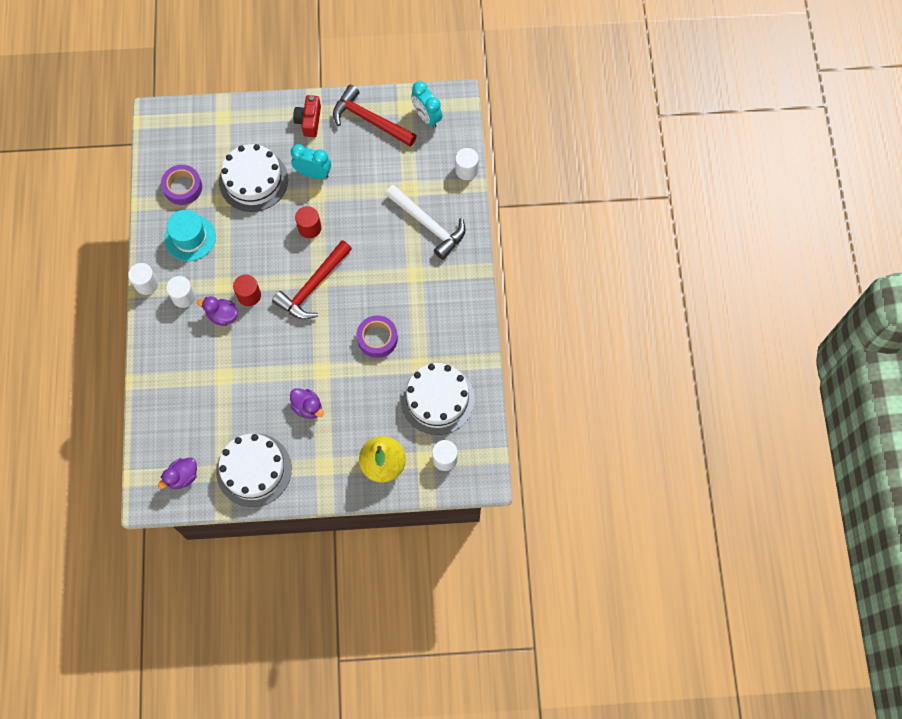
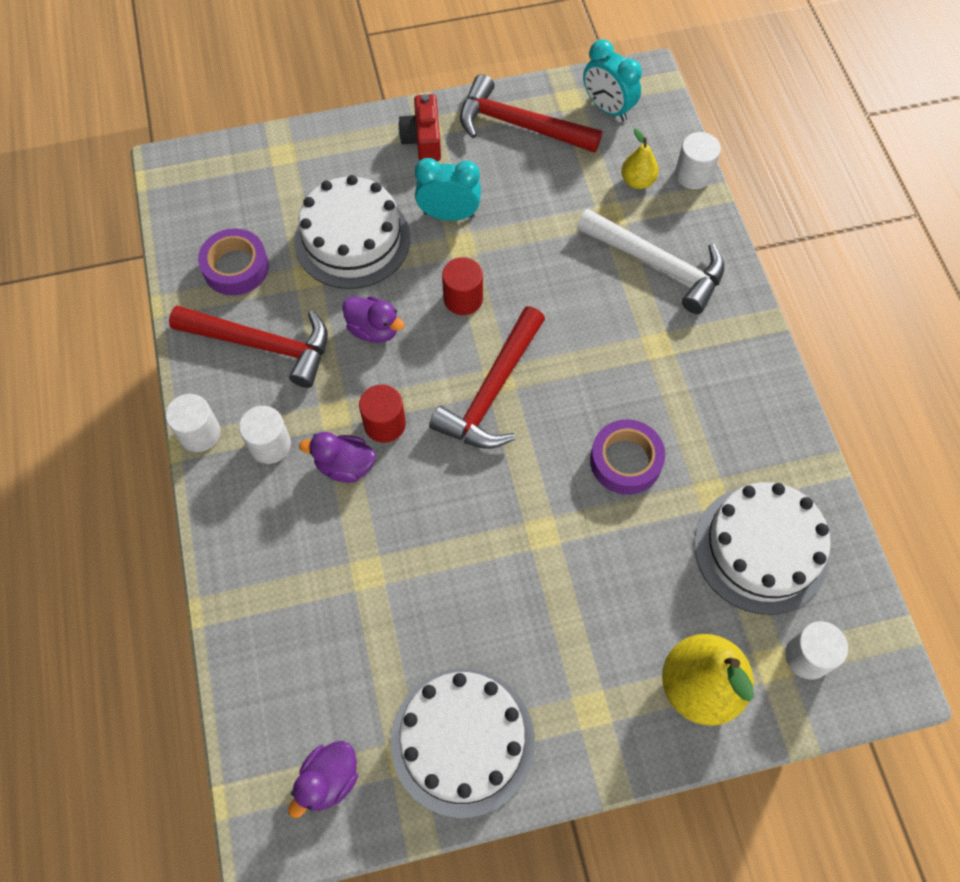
camera: 10 degrees left, 5 degrees down
turquoise hat [164,210,216,261] -> red hammer [169,306,328,388]
purple duck [290,388,324,419] -> purple duck moved to [342,296,404,343]
none -> yellow pear [621,128,659,189]

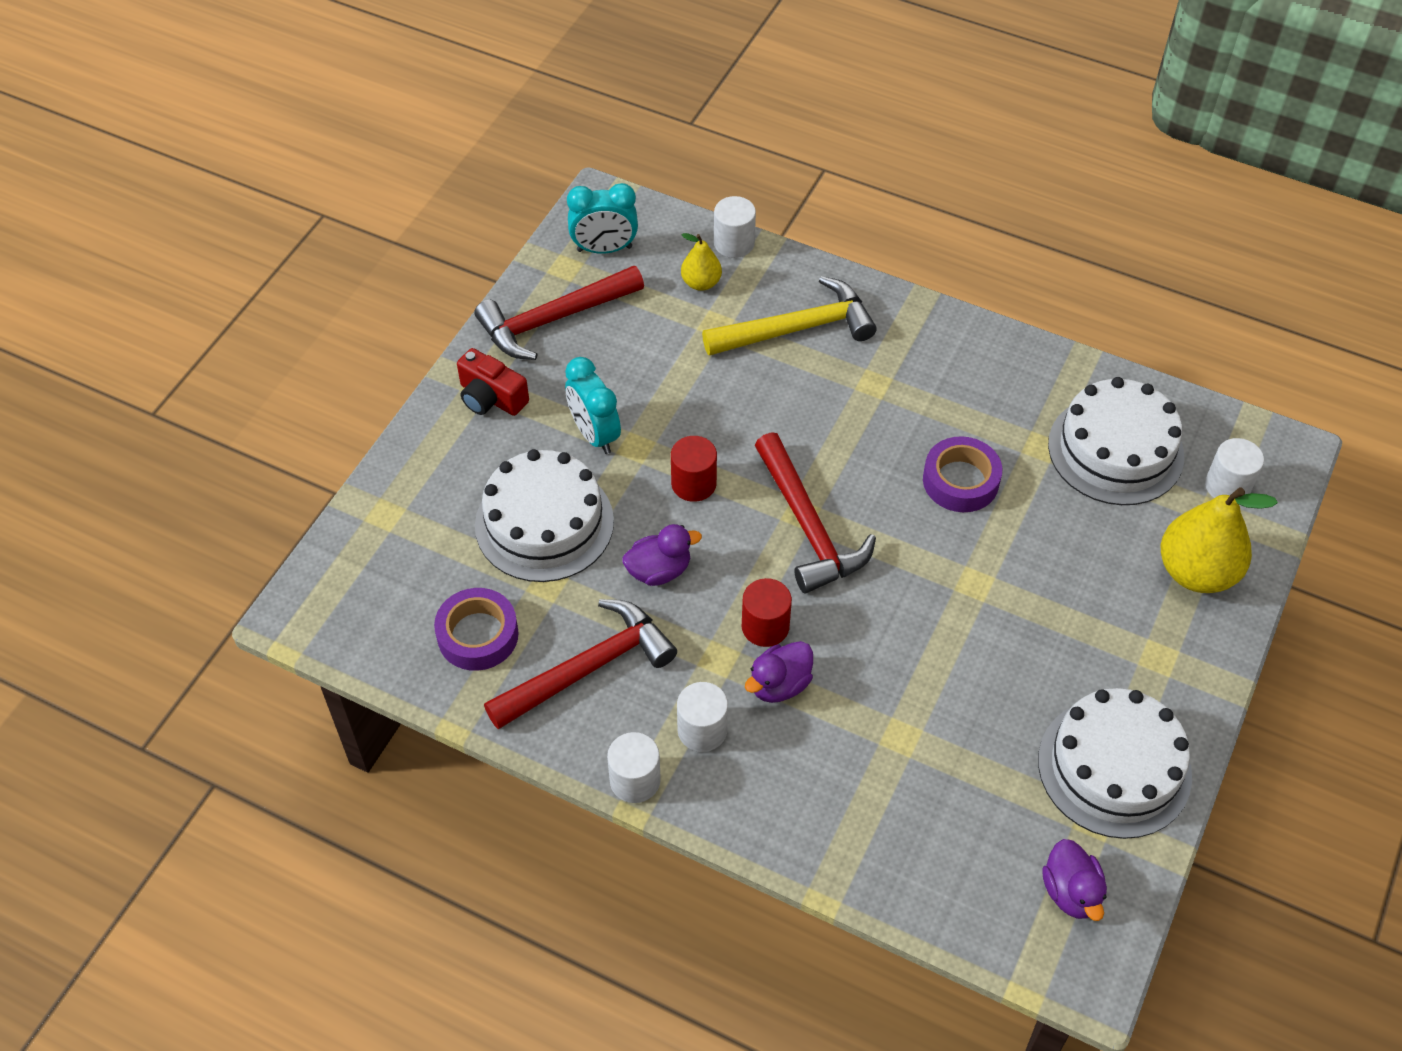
camera: 50 degrees left, 10 degrees down
turquoise clock [415,158,481,221] -> turquoise clock turned 75 degrees counterclockwise [565,357,621,454]
white hammer [577,209,725,314] -> yellow hammer [702,276,877,356]

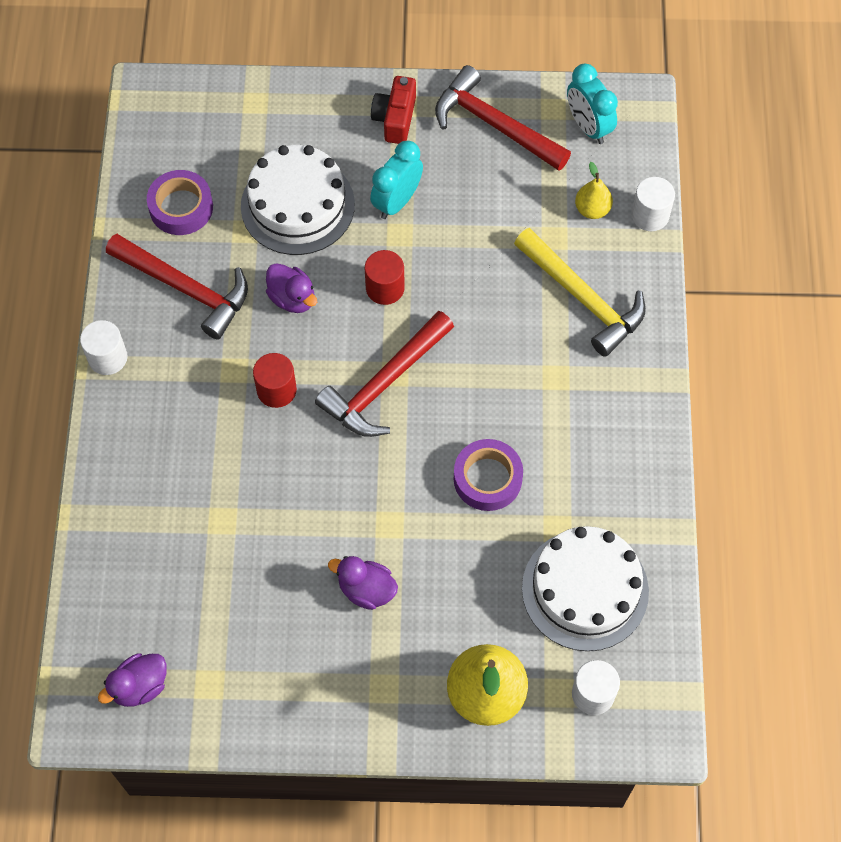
camera: 65 degrees right, 10 degrees up
white cylinder [677,682,728,752] -> none
purple duck [745,641,813,703] -> purple duck moved to [328,556,398,610]
white cake [1038,688,1192,839] -> none

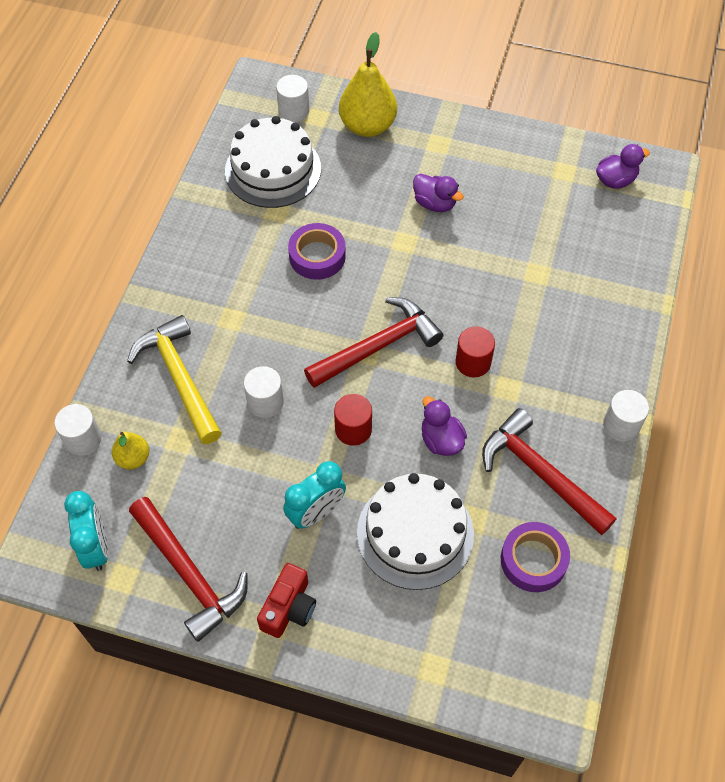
camera: 165 degrees left, 5 degrees down
none -> white cylinder [244,366,284,418]

